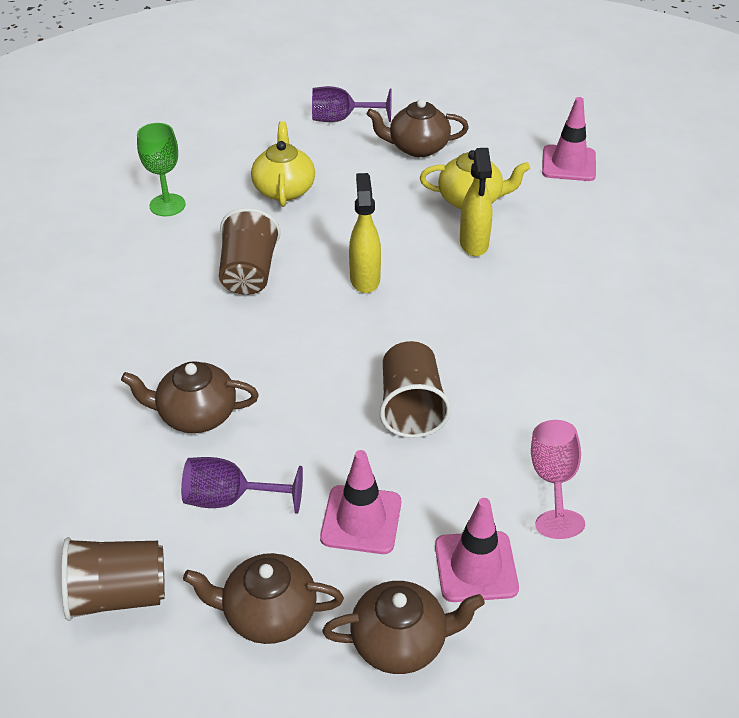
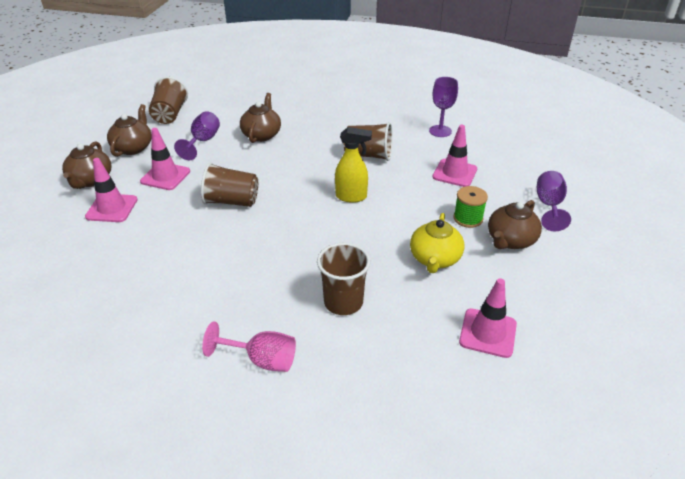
camera: 100 degrees right, 5 degrees down
green goblet [137,123,185,217] -> purple goblet [429,77,458,137]
yellow teapot [251,121,315,207] -> pink traffic cone [432,125,477,187]
brown teapot [367,99,469,157] -> brown teapot turned 150 degrees counterclockwise [488,200,542,249]
yellow spray bottle [460,148,492,256] -> none
pink goblet [531,420,585,539] -> pink goblet moved to [202,321,296,372]
none -> brown cup [317,243,370,315]
none -> green spool [453,186,488,228]

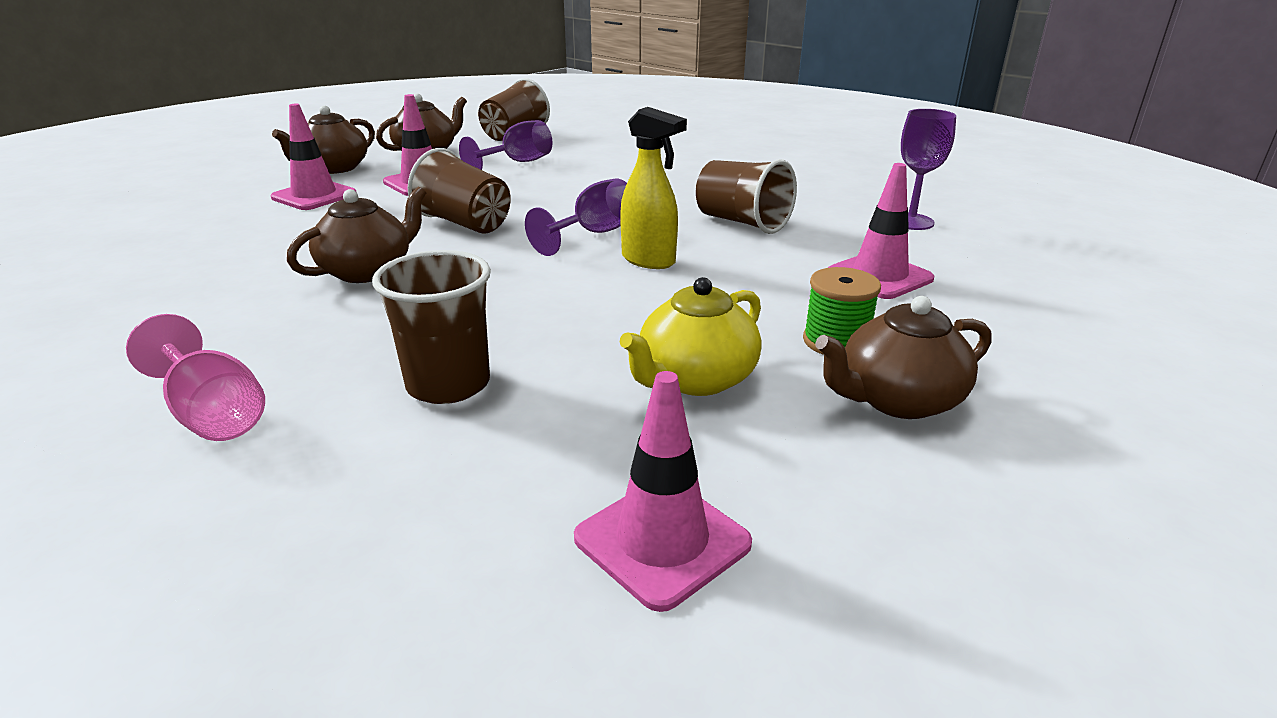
camera: 30 degrees right, 10 degrees down
brown teapot [240,93,281,143] -> brown teapot moved to [287,187,426,283]
purple goblet [537,171,571,231] -> purple goblet moved to [525,179,627,256]

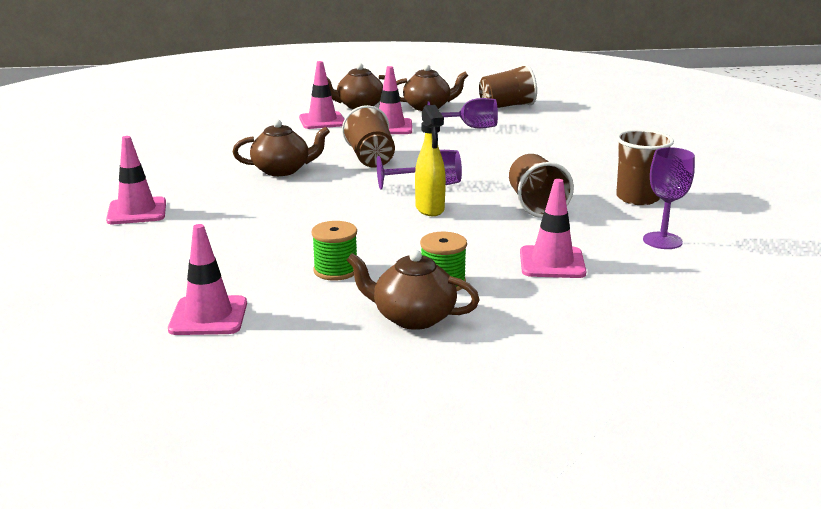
camera: 40 degrees right, 5 degrees down
pink goblet [126,314,265,441] -> pink traffic cone [106,136,166,224]
brown cup [372,250,491,404] -> brown cup moved to [616,129,674,205]
yellow teapot [620,277,762,396] -> green spool [311,221,357,281]

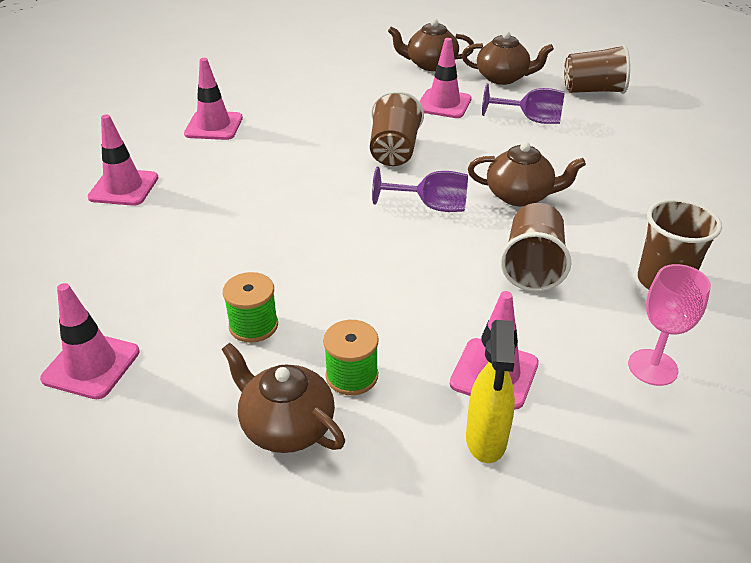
camera: 20 degrees right, 15 degrees up
brown teapot [233,119,330,176] -> brown teapot moved to [468,142,586,206]
pink traffic cone [299,61,344,129] -> pink traffic cone moved to [184,58,243,140]
yellow spray bottle [415,105,446,216] -> yellow spray bottle moved to [466,320,516,463]
purple goblet [643,147,695,249] -> pink goblet [628,264,711,386]

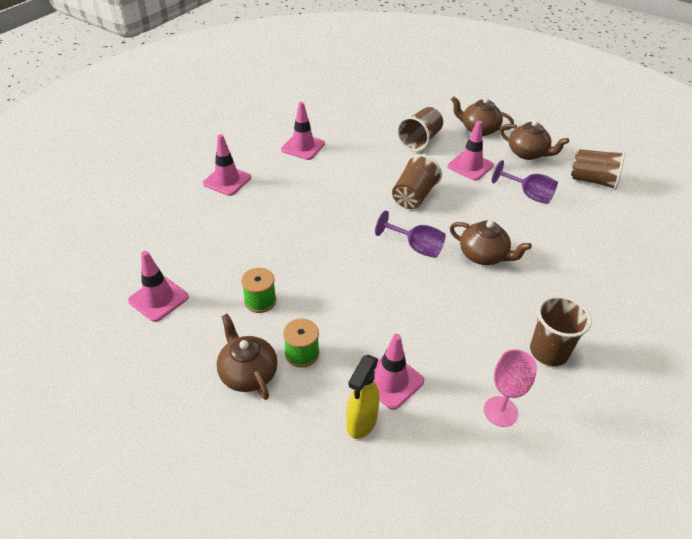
camera: 20 degrees right, 5 degrees up
brown cup [500,203,571,292] -> brown cup moved to [397,107,443,152]

